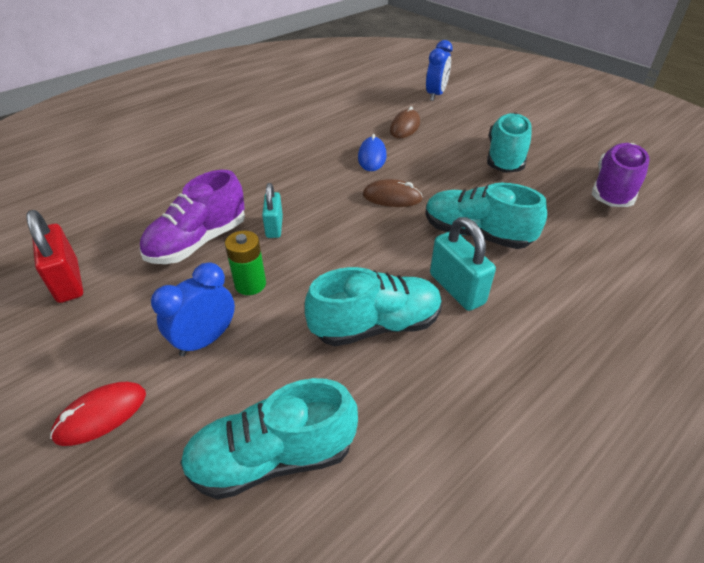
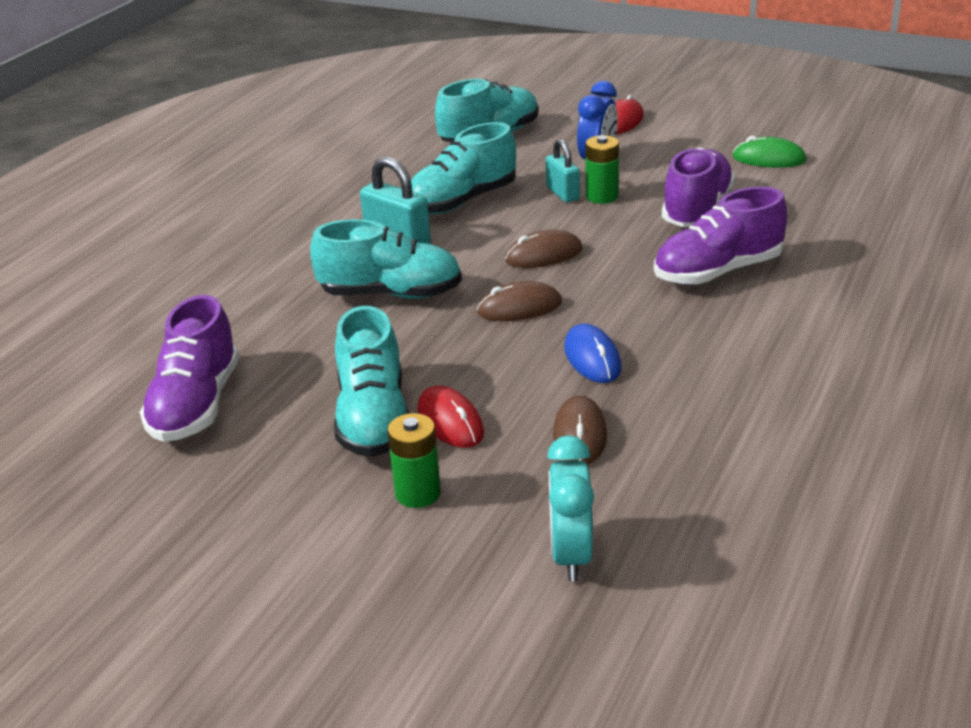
camera: 160 degrees right, 10 degrees down
red padlock [26,210,83,303] -> green mouse [733,136,807,168]
turquoise padlock [262,183,283,238] -> turquoise padlock moved to [546,139,580,202]
blue clock [426,40,453,101] -> turquoise clock [547,435,594,581]
none -> green battery [387,413,441,508]
none -> red mouse [417,386,484,448]
none -> brown mouse [505,230,583,268]
none -> purple shoe [654,187,787,285]

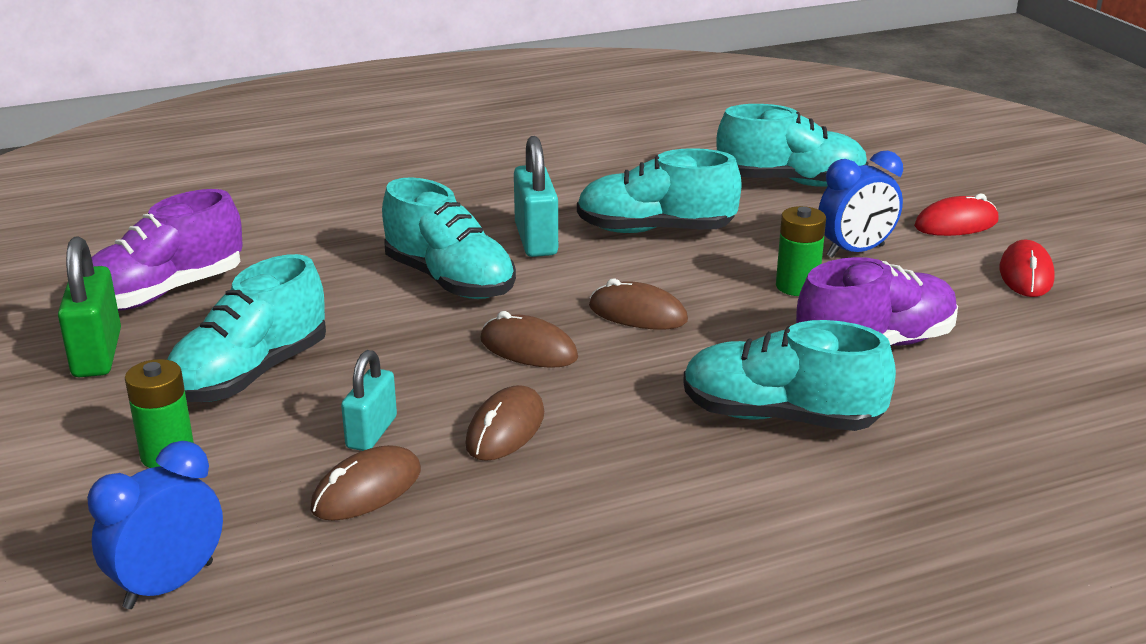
camera: 40 degrees right, 5 degrees down
red mouse [417,386,484,448] -> red mouse moved to [999,240,1055,297]
turquoise padlock [546,139,580,202] -> turquoise padlock moved to [341,350,397,451]
turquoise clock [547,435,594,581] -> blue clock [87,441,223,609]
blue mouse [564,324,621,383] -> brown mouse [465,385,544,461]
purple shoe [654,187,787,285] -> turquoise shoe [683,320,896,431]
green mouse [733,136,807,168] -> none
none -> green padlock [58,236,121,377]

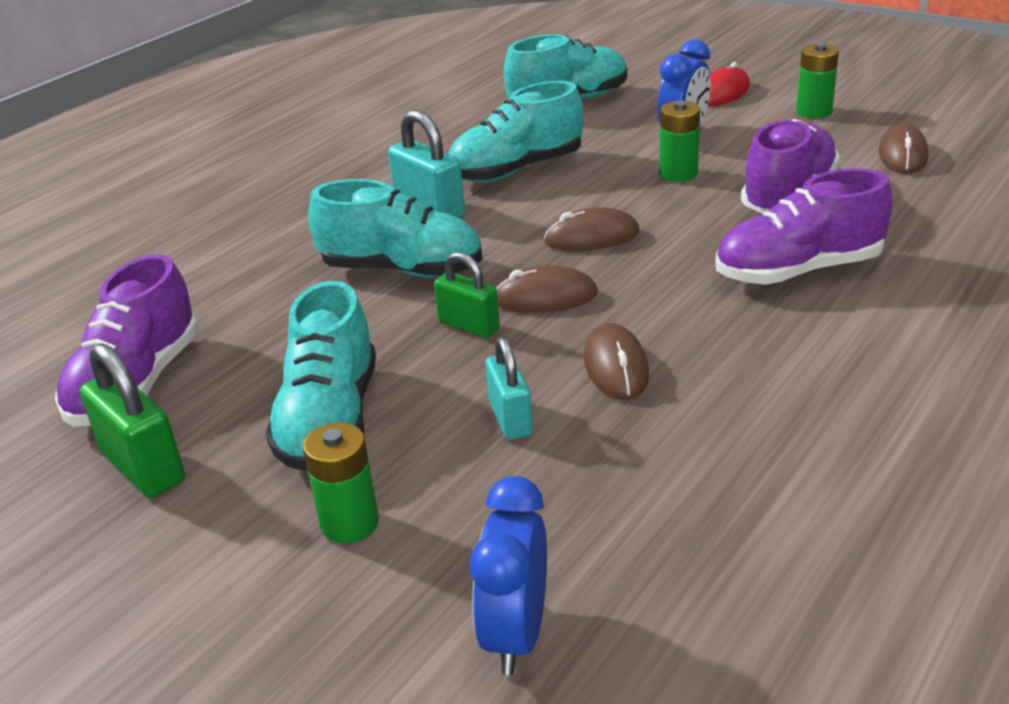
camera: 30 degrees left, 5 degrees up
brown mouse [311,445,421,521] -> brown mouse moved to [879,124,928,174]
turquoise shoe [683,320,896,431] -> purple shoe [716,168,893,285]
red mouse [999,240,1055,297] -> green battery [796,43,839,118]
none -> green padlock [434,252,500,338]

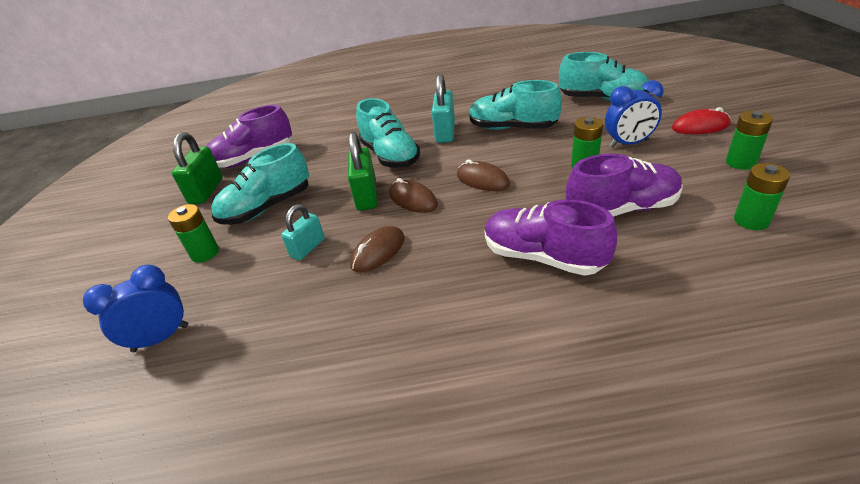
camera: 50 degrees right, 5 degrees up
green padlock [434,252,500,338] -> green padlock [348,132,377,211], size x1.50
brown mouse [879,124,928,174] -> green battery [734,163,790,230]

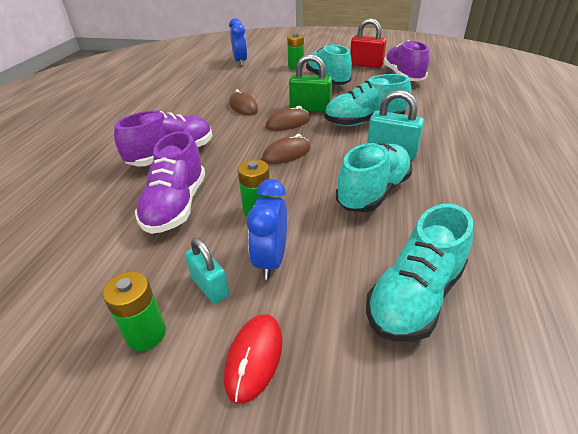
camera: 105 degrees right, 0 degrees up
green padlock [172,132,223,204] -> red padlock [350,18,386,68]
turquoise padlock [281,204,325,260] -> turquoise padlock moved to [185,238,229,304]
green battery [734,163,790,230] -> none

